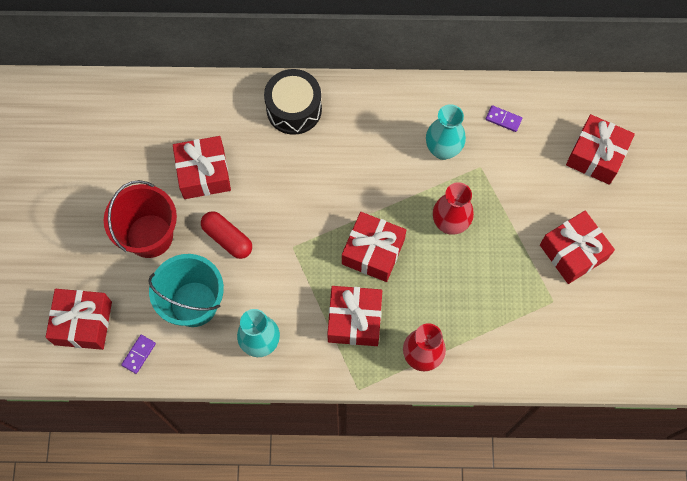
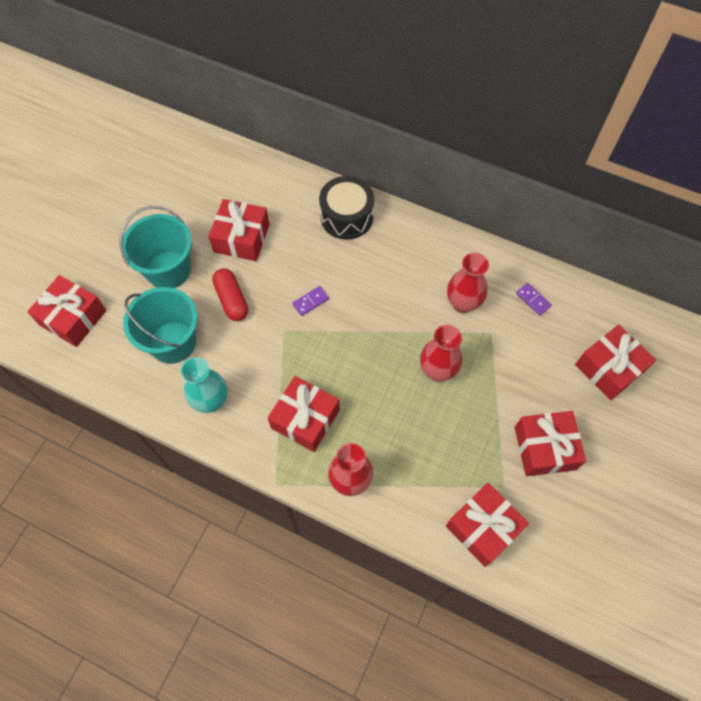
camera: 25 degrees right, 5 degrees down
red bucket [104,180,177,258] -> turquoise bucket [120,206,192,288]
purple domino [121,335,156,374] -> purple domino moved to [292,286,329,316]
red gift [342,212,406,282] -> red gift moved to [446,483,529,567]
turquoise vase [426,104,466,160] -> red vase [447,253,489,313]

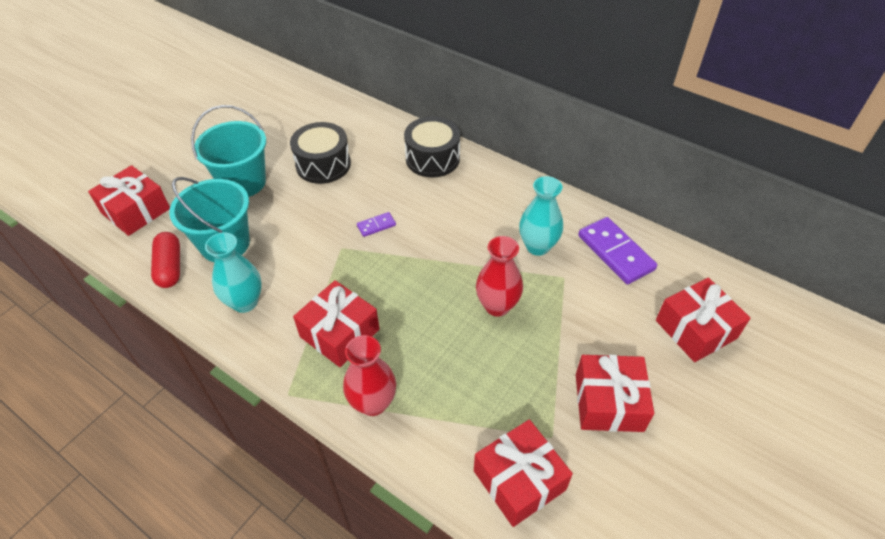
camera: 10 degrees right, 15 degrees down
red gift [208,199,270,261] -> black drum [290,122,351,184]
red capsule [212,268,248,321] -> red capsule moved to [151,232,180,288]
red vase [447,253,489,313] -> turquoise vase [519,176,563,256]
purple domino [516,283,552,315] -> purple domino [578,217,657,284], size x2.06

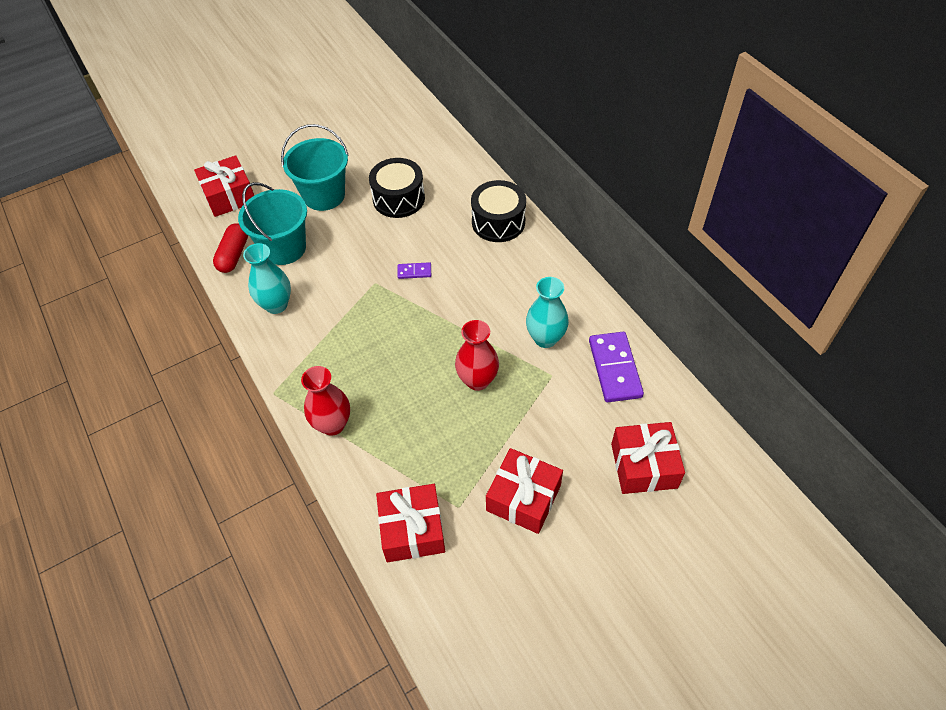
camera: 25 degrees right, 5 degrees up
red gift [293,280,379,367] -> none

